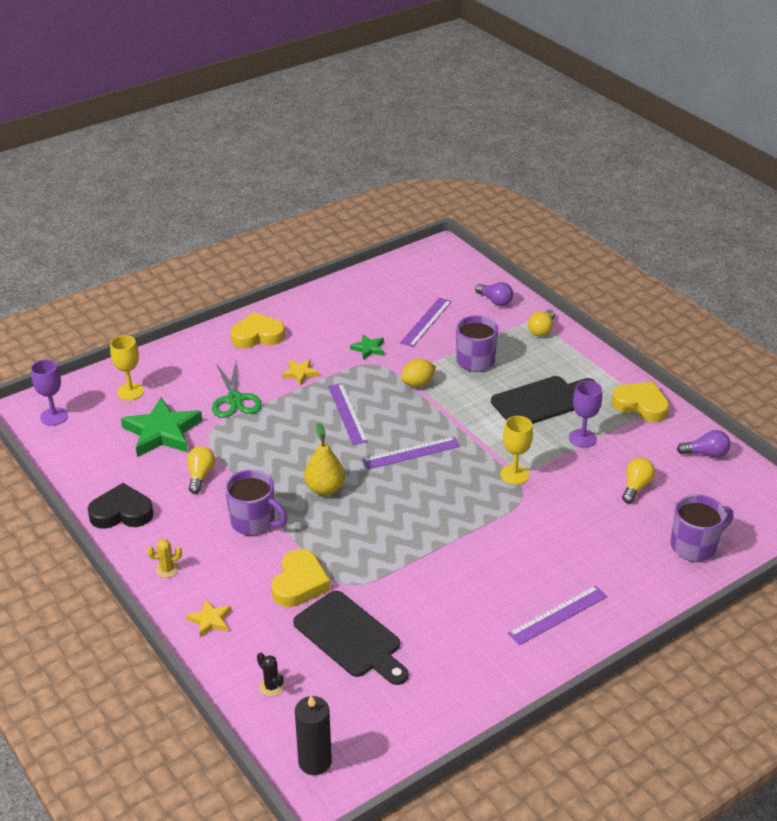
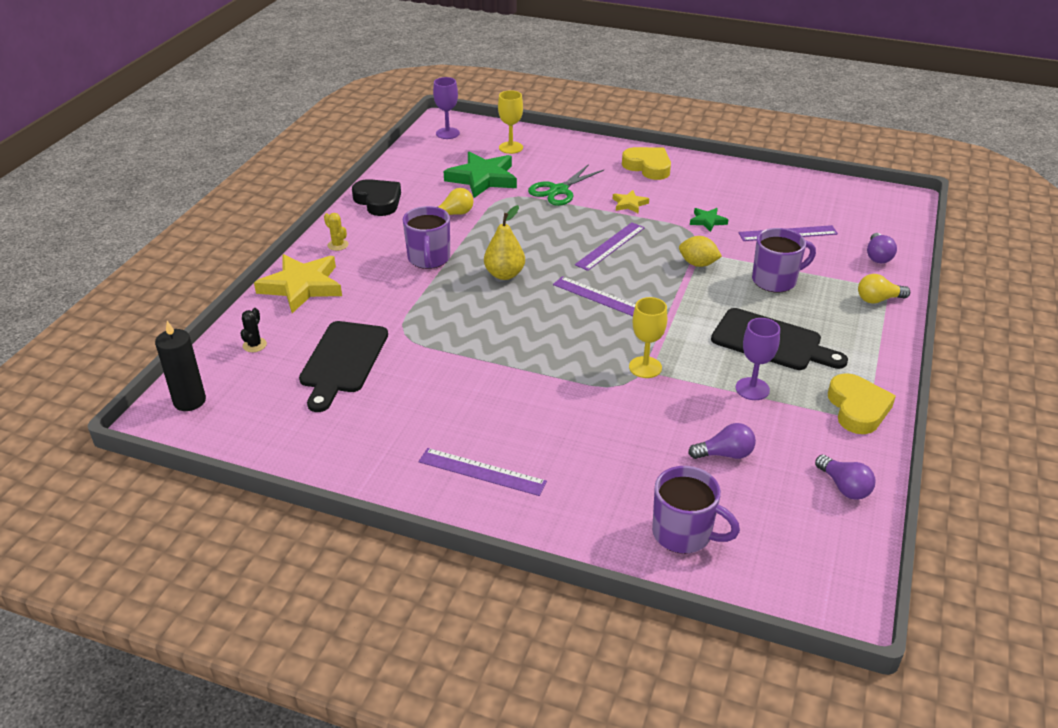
camera: 55 degrees right, 0 degrees up
yellow star [186,600,231,637] -> yellow star [254,254,342,313], size x2.08
yellow heart [271,549,330,607] -> none
yellow light bulb [622,458,655,503] -> purple light bulb [688,423,756,459]

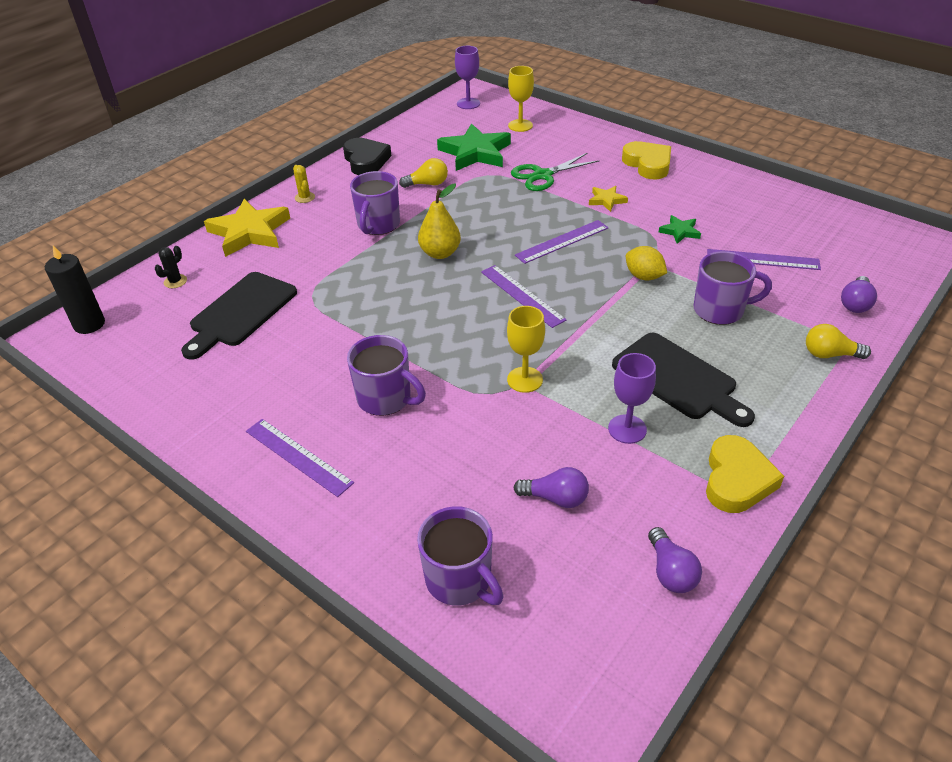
camera: 20 degrees right, 5 degrees up
none -> purple mug [347,335,426,416]

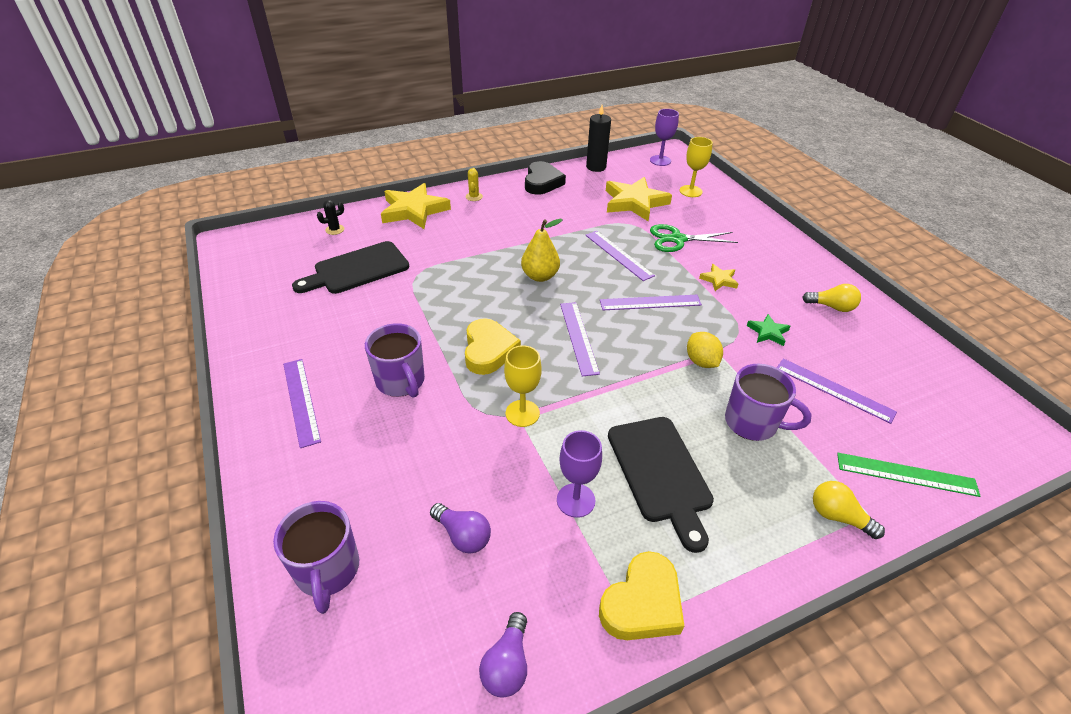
camera: 25 degrees right, 0 degrees up
black candle [45,245,105,334] -> black candle moved to [586,105,611,172]
purple mug [350,171,400,235] -> none
yellow light bulb [399,158,448,188] -> yellow light bulb moved to [802,284,861,312]
green star [437,123,511,171] -> yellow star [606,177,672,221]
yellow heart [622,141,671,179] -> yellow heart moved to [465,318,521,375]
purple light bulb [841,276,877,313] -> green ruler [837,453,980,497]
none -> purple ruler [586,231,655,281]

